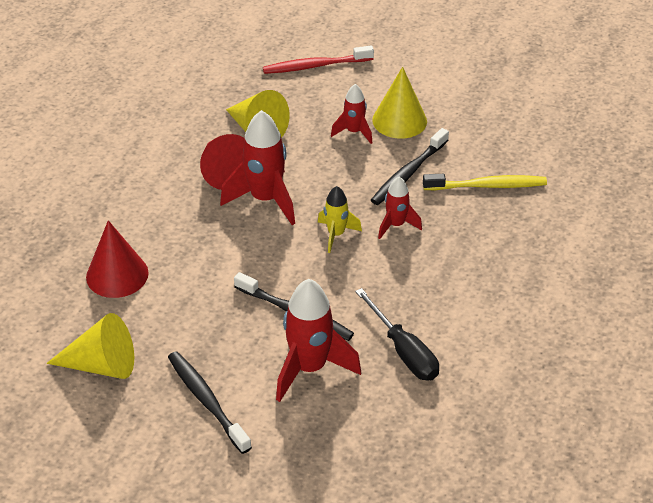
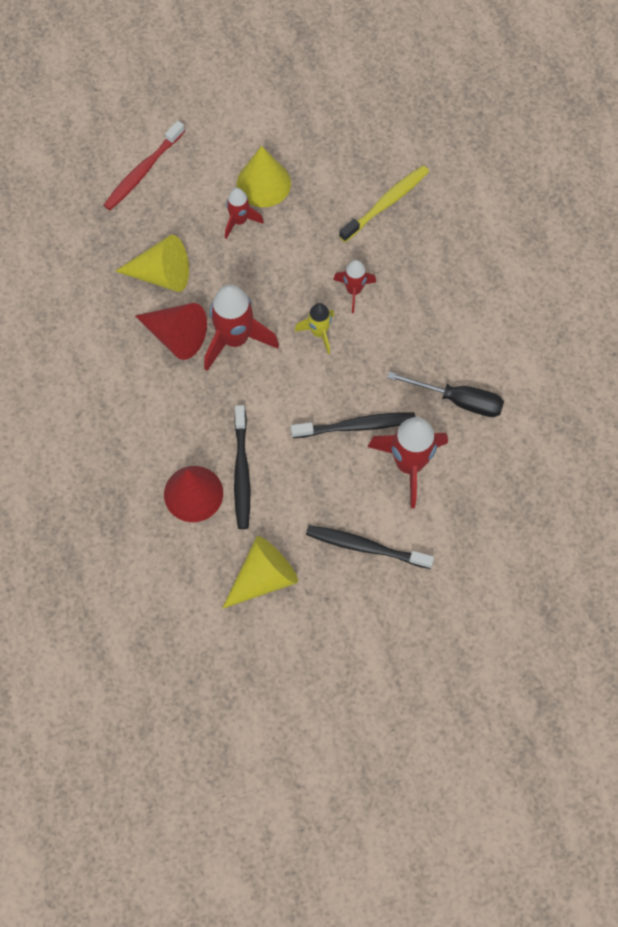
camera: 40 degrees left, 25 degrees up
black toothbrush [371,128,449,205] -> black toothbrush moved to [234,405,250,529]

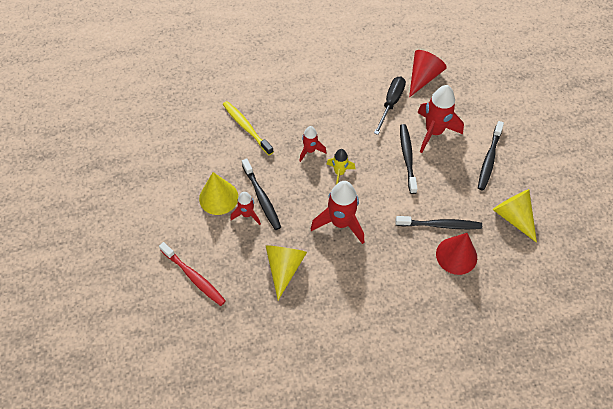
camera: 85 degrees left, 10 degrees down
red cone [135,303,207,360] -> red cone moved to [409,50,447,98]
none -> black toothbrush [242,158,281,230]

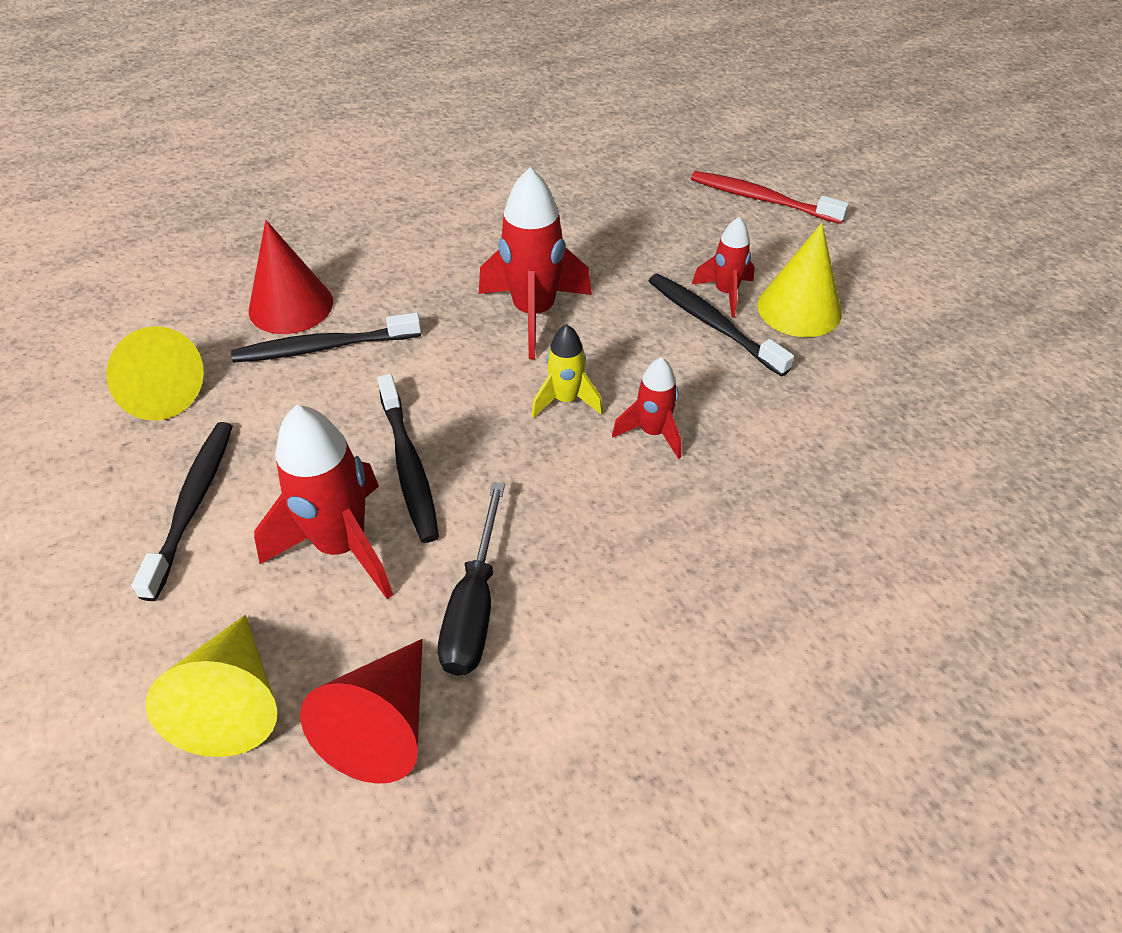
camera: 165 degrees right, 10 degrees down
yellow toothbrush [223,101,274,155] -> none
yellow cone [266,245,307,300] -> yellow cone moved to [146,615,277,757]

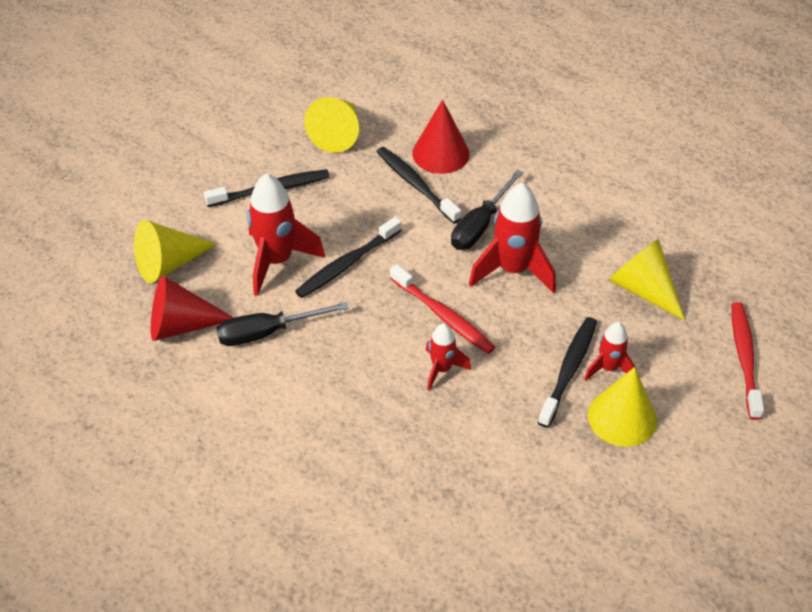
camera: 65 degrees right, 0 degrees up
yellow rocket [532,324,603,418] -> red toothbrush [390,264,495,354]
none -> black screwdriver [451,169,523,250]
none -> yellow cone [609,239,685,320]

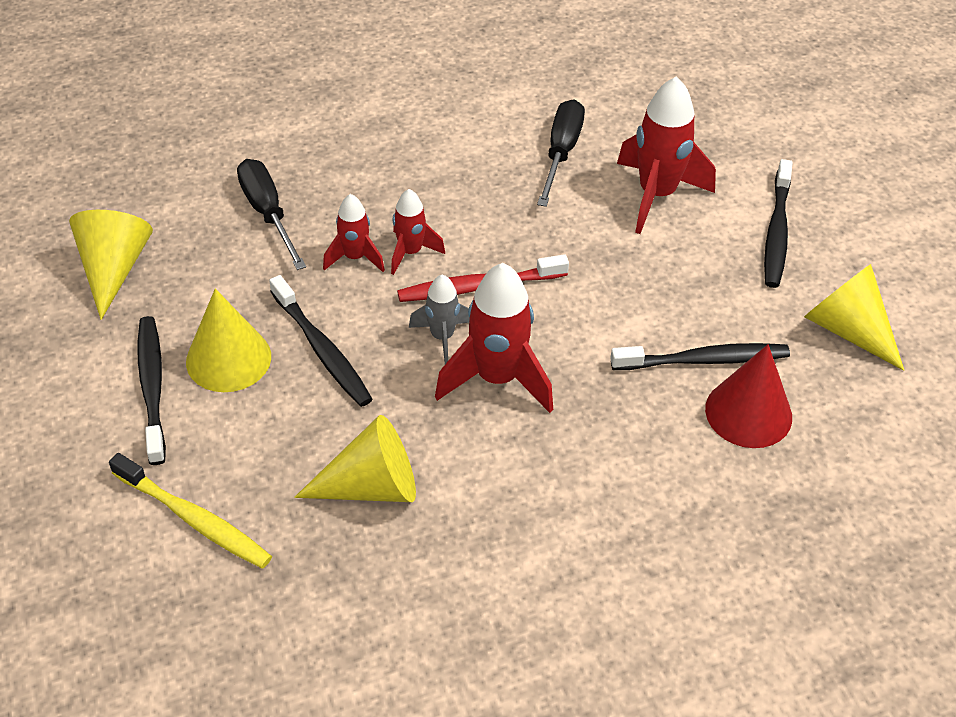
camera: 120 degrees right, 0 degrees up
yellow cone [134,220,217,283] -> yellow cone moved to [69,210,153,320]
red cone [151,276,234,341] -> none
black toothbrush [295,217,402,298] -> black toothbrush moved to [138,316,166,465]
black screwdriver [451,169,523,250] -> black screwdriver moved to [237,159,306,270]
red rocket [584,322,637,381] -> red rocket moved to [323,194,385,272]
red toothbrush [732,302,764,420] -> yellow toothbrush [109,453,272,569]
none -> grey rocket [409,274,470,364]

